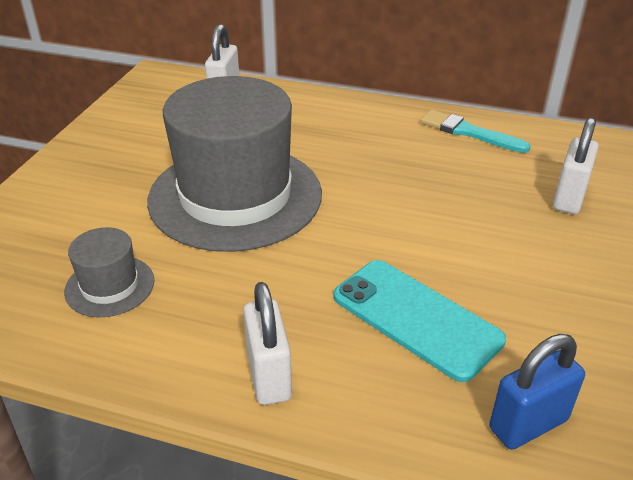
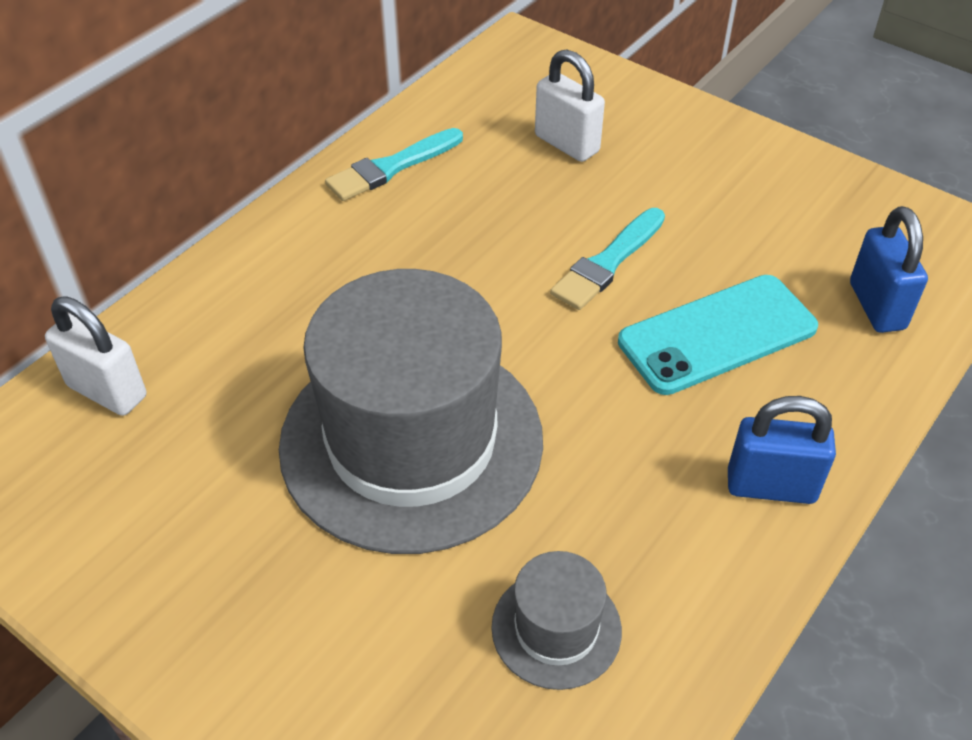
camera: 70 degrees left, 10 degrees up
white padlock [243,282,292,405] -> blue padlock [728,396,836,504]
none -> turquoise brush [550,208,665,310]

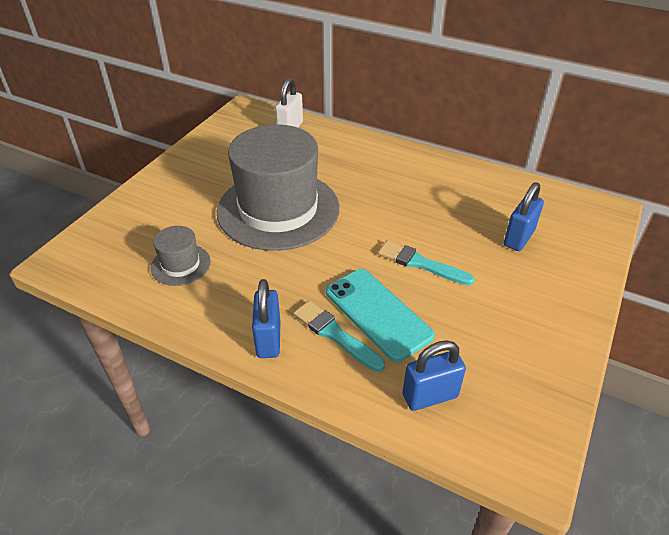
camera: 80 degrees right, 5 degrees down
turquoise brush [325,128,463,201] -> turquoise brush moved to [293,300,385,372]
white padlock [535,49,605,162] -> blue padlock [504,182,544,251]

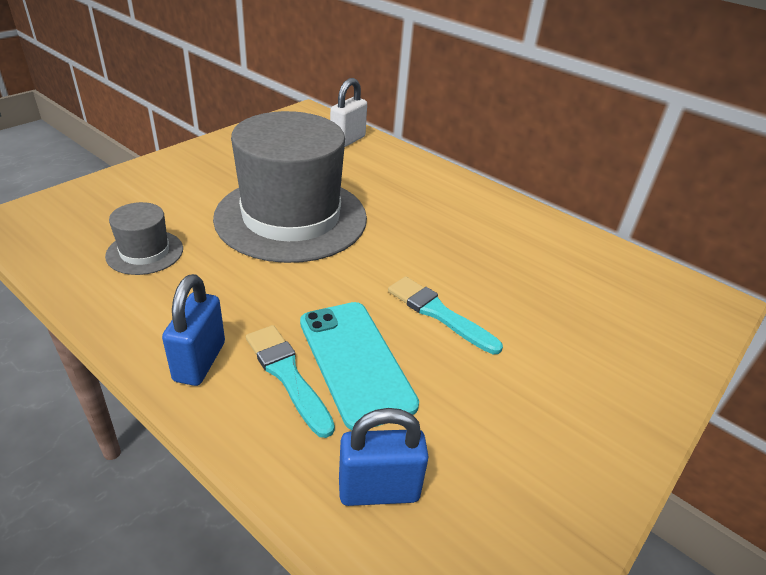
camera: 10 degrees right, 5 degrees down
blue padlock [504,182,544,251] -> none

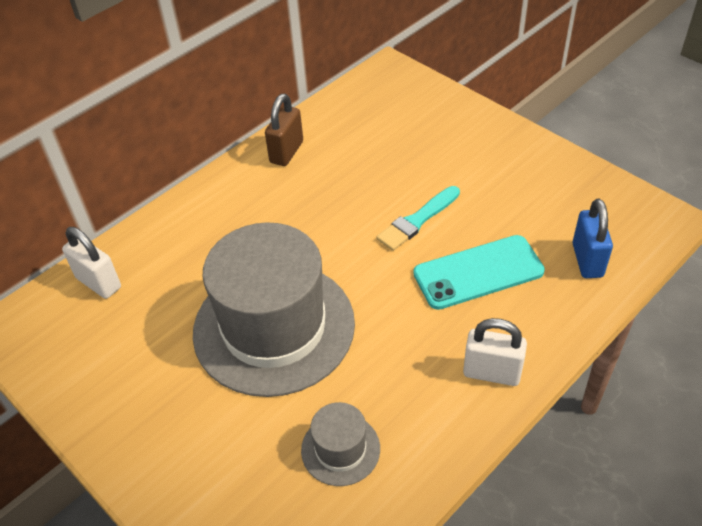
camera: 80 degrees left, 10 degrees up
blue padlock [162,274,225,386] -> white padlock [463,318,527,386]
turquoise brush [246,325,335,438] -> none
none -> brown padlock [265,94,303,166]

